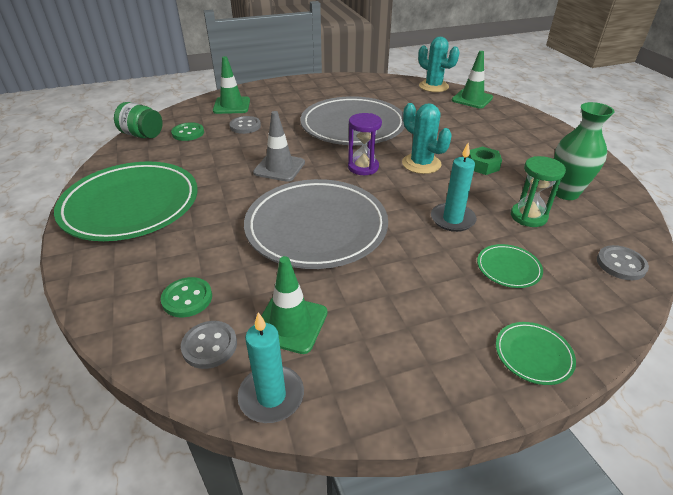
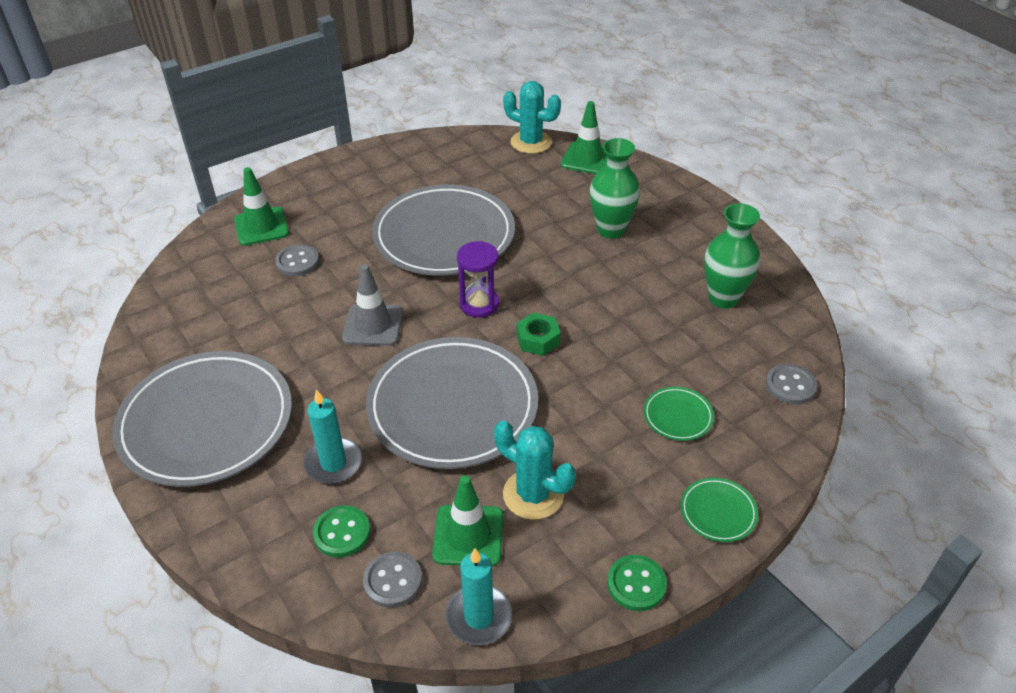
camera: 15 degrees left, 5 degrees up
green plate [54,162,198,241] -> grey plate [112,351,292,487]
green jar [114,102,162,138] -> none
green button [171,122,204,141] -> green button moved to [607,555,667,611]
turquoise cactus [402,103,452,174] -> turquoise cactus moved to [494,421,576,520]
turquoise candle [431,143,477,232] -> turquoise candle moved to [303,389,362,484]
green nut [468,146,502,175] -> green nut moved to [516,313,561,356]
green hourglass [511,156,566,227] -> none
none -> green vase [590,138,640,239]

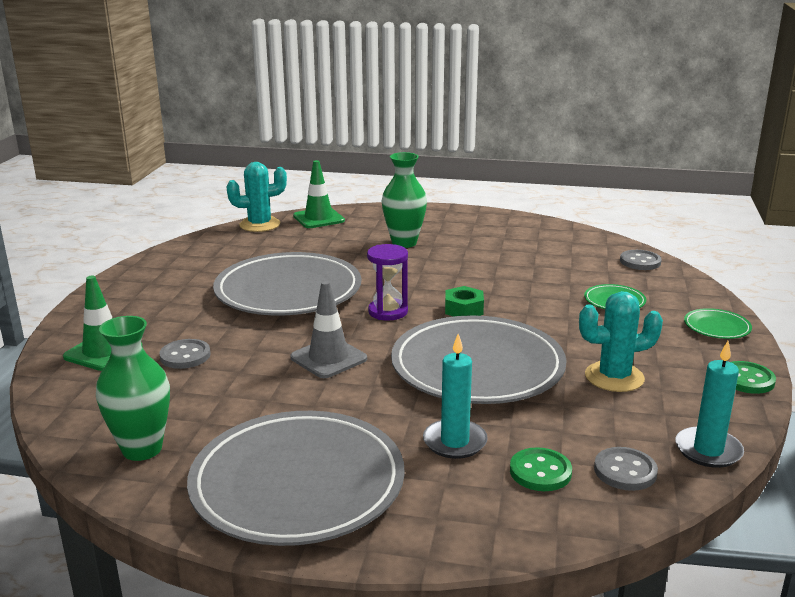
camera: 45 degrees left, 20 degrees down
green traffic cone [432,475,503,566] -> none
green vase [704,203,760,309] -> green vase moved to [96,316,170,461]

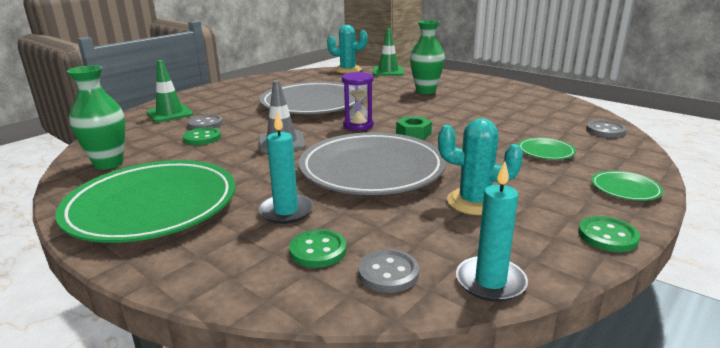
camera: 30 degrees right, 0 degrees up
grey plate [187,411,405,546] -> green plate [55,160,235,243]
none -> green button [183,127,221,145]

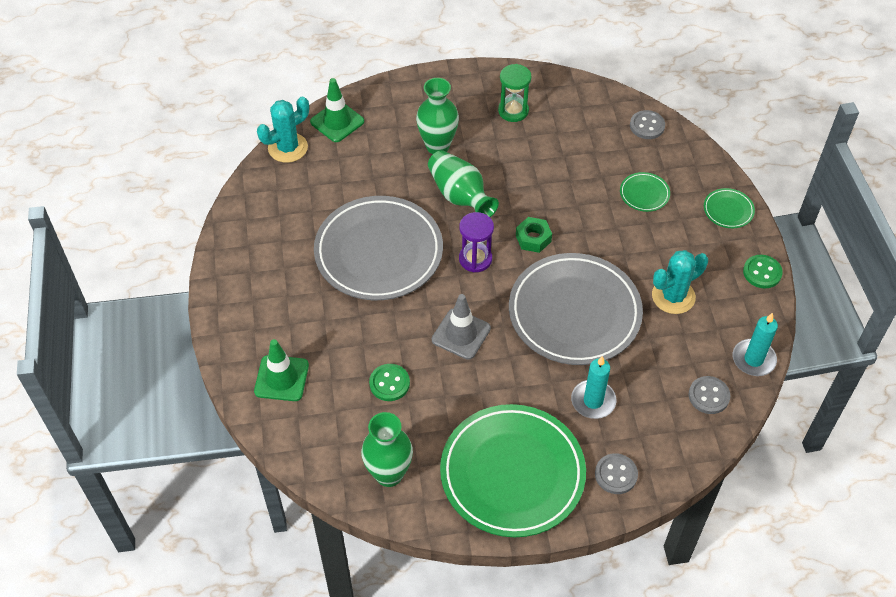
camera: 50 degrees left, 30 degrees up
grey button [188,115,223,129] -> grey button moved to [595,453,638,494]
green button [289,229,346,268] -> none
none -> green vase [428,150,499,217]
none -> green hourglass [498,64,532,122]

